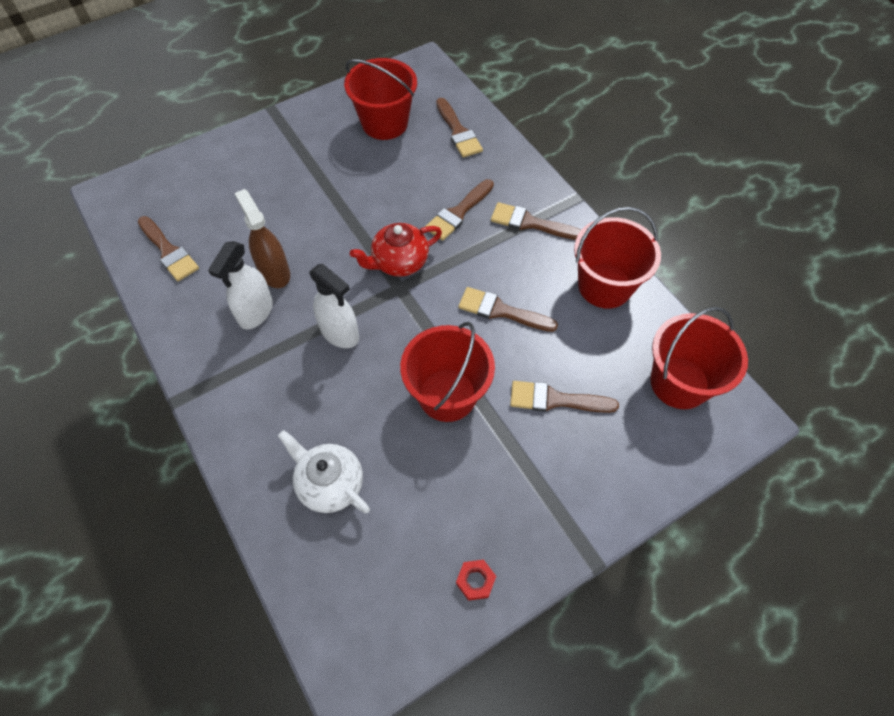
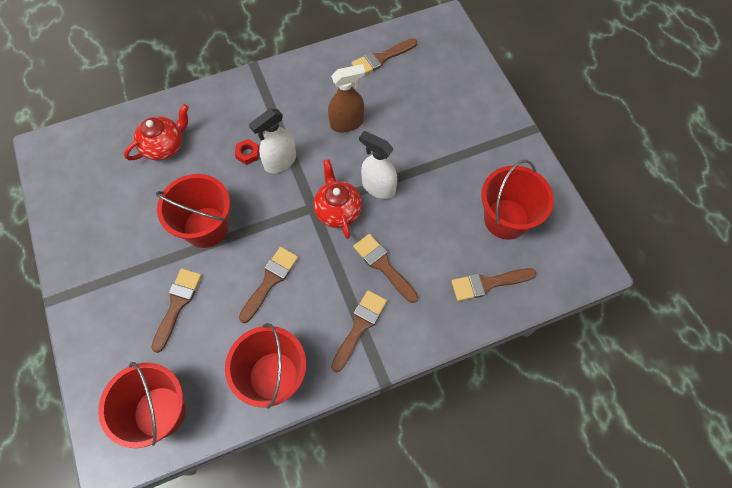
camera: 100 degrees right, 5 degrees up
white spray bottle [208,241,273,330] -> white spray bottle moved to [359,131,397,199]
white teapot [278,430,370,514] -> red teapot [124,104,189,161]
red nut [456,560,496,601] -> red nut moved to [235,139,259,165]

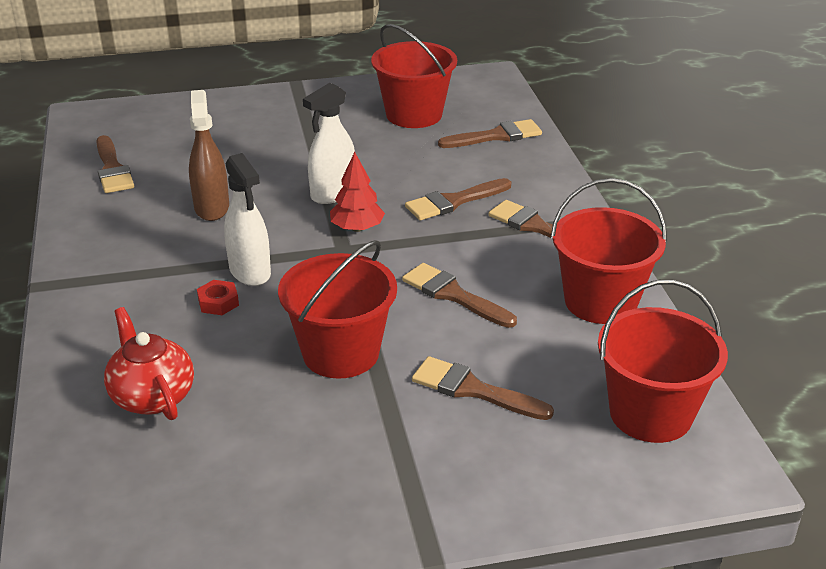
camera: 80 degrees left, 30 degrees down
red teapot [313,159,362,239] -> red tree [330,152,385,232]
brown brush [451,268,536,301] -> brown brush turned 105 degrees counterclockwise [438,119,542,148]

